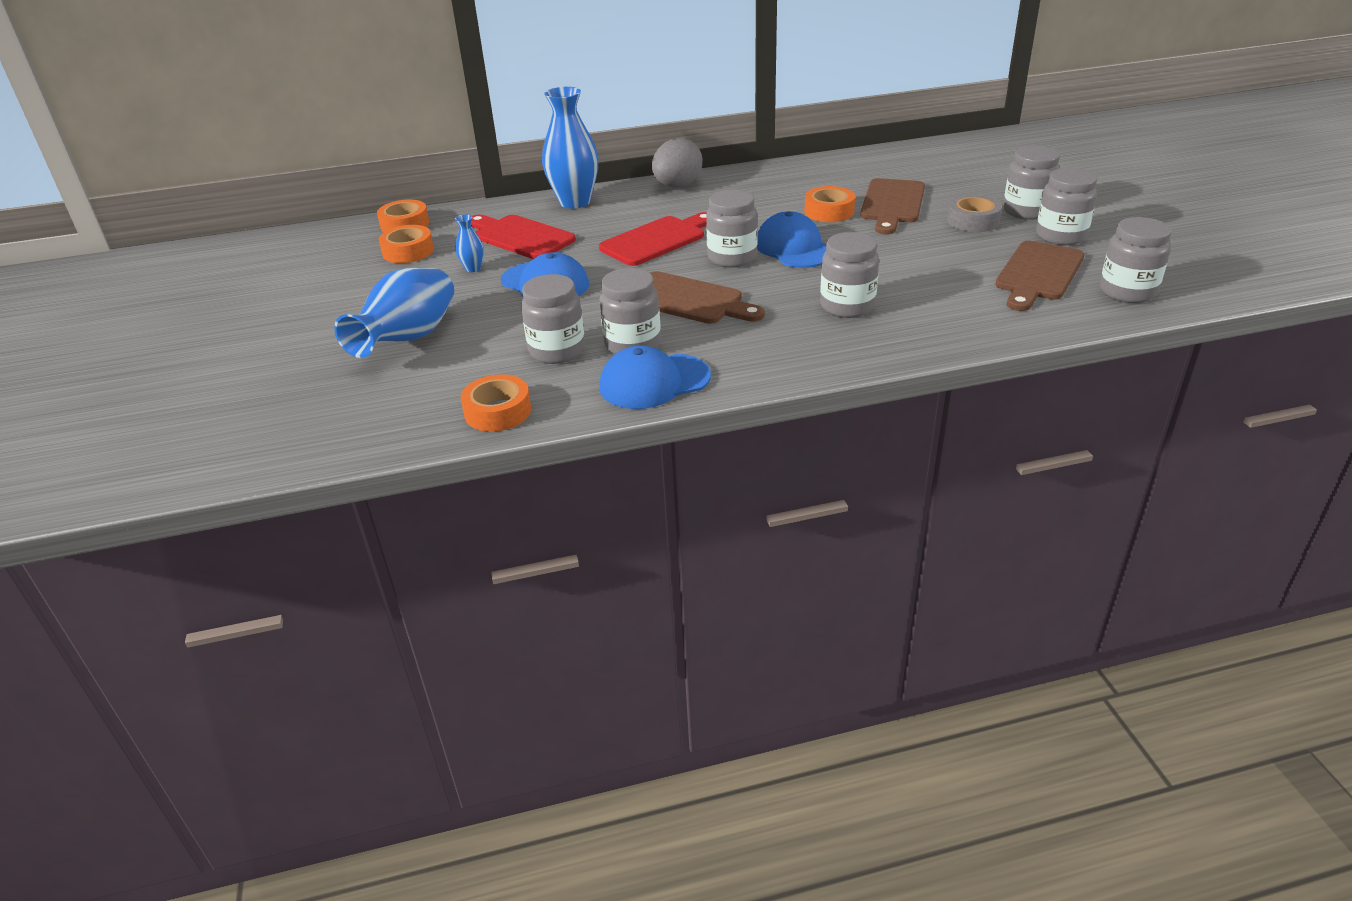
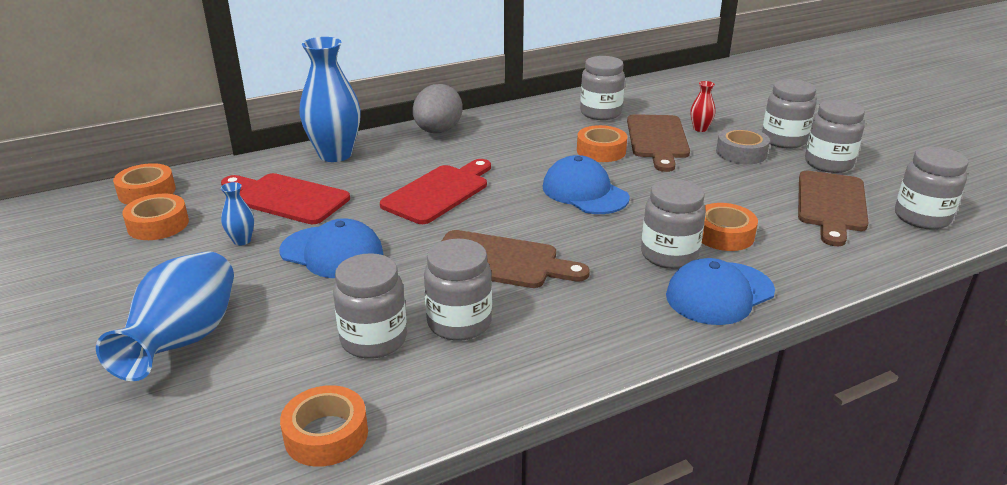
camera: 15 degrees left, 5 degrees down
blue cap [599,345,711,409] -> blue cap moved to [666,258,775,325]
grey jar [706,189,758,268] -> grey jar moved to [580,56,625,120]
none -> red vase [690,81,716,132]
none -> orange tape [702,203,758,251]

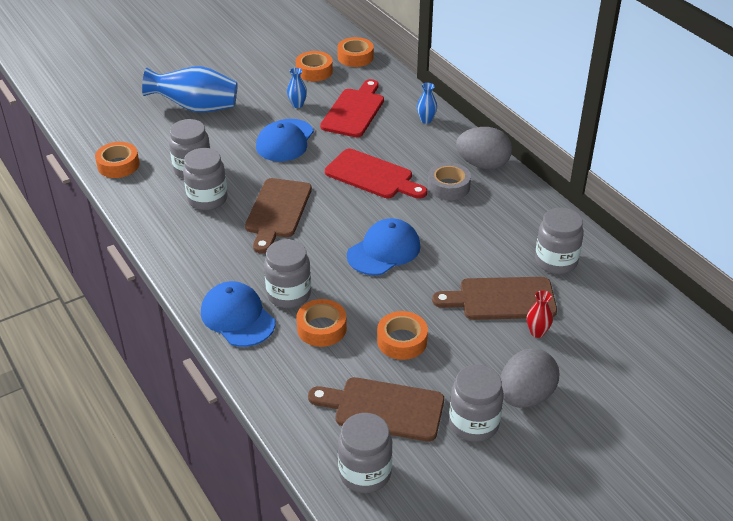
camera: 85 degrees right, 10 degrees up
blue vase [299,37,361,162] -> blue vase [417,83,437,124], size x0.44
orange tape [577,125,627,162] -> orange tape moved to [377,311,428,360]
grey tape [716,127,770,164] -> grey tape moved to [428,162,471,200]
grey jar [762,79,816,149] -> grey egg [500,348,559,408]

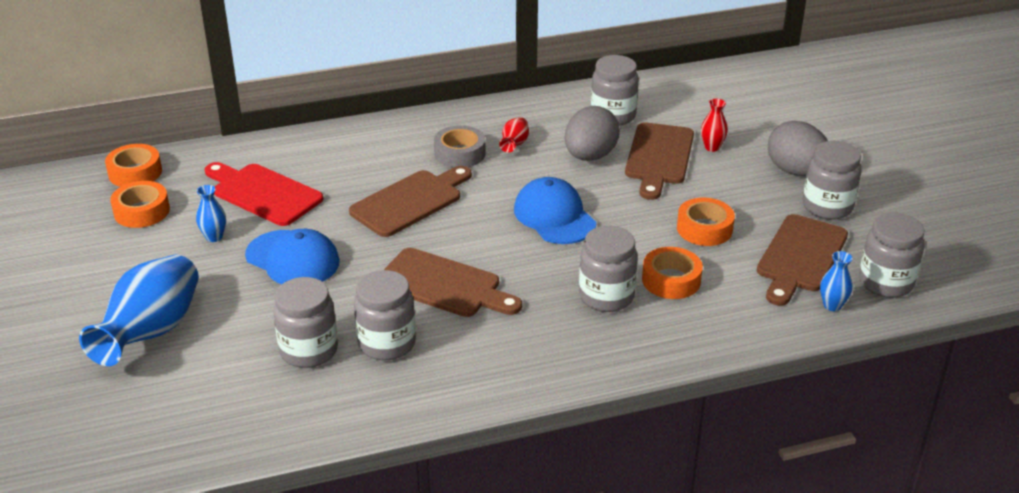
camera: 75 degrees left, 5 degrees down
orange tape [95,142,139,178] -> none
blue cap [201,281,275,347] -> none
red cutting board [325,149,427,199] -> brown cutting board [349,166,472,237]
blue vase [417,83,437,124] -> blue vase moved to [820,251,853,311]
grey egg [456,127,512,170] -> grey egg moved to [565,106,620,161]
none -> red vase [499,117,529,153]

